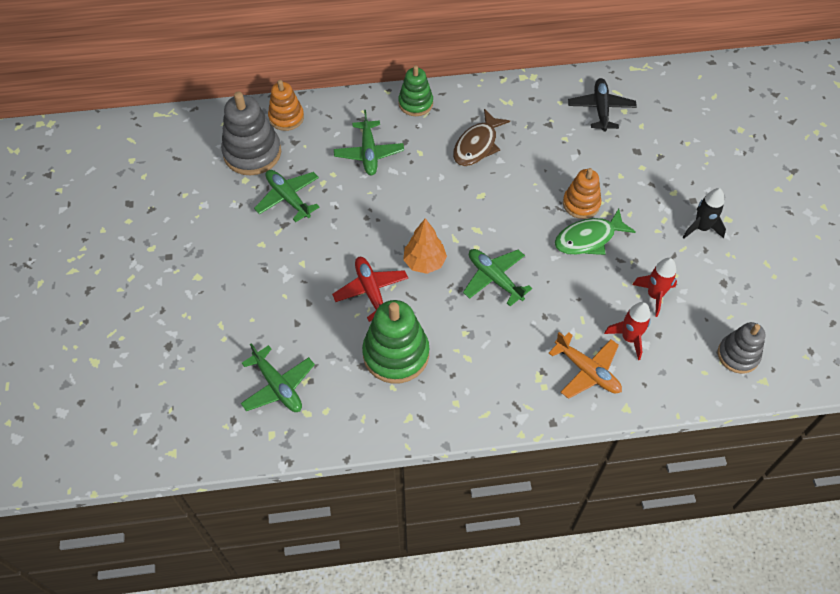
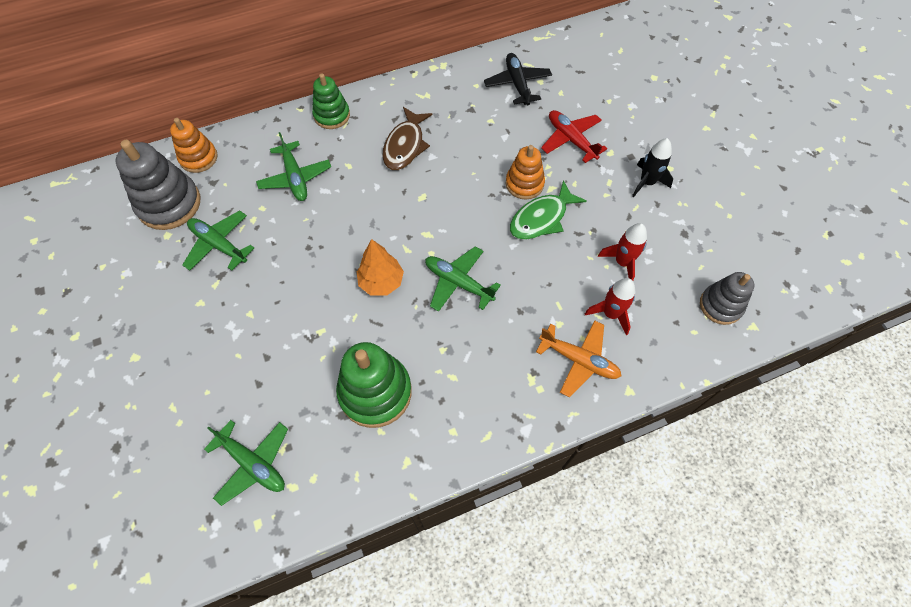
camera: 15 degrees left, 5 degrees up
red plane [332,257,408,322] -> red plane moved to [541,110,607,163]

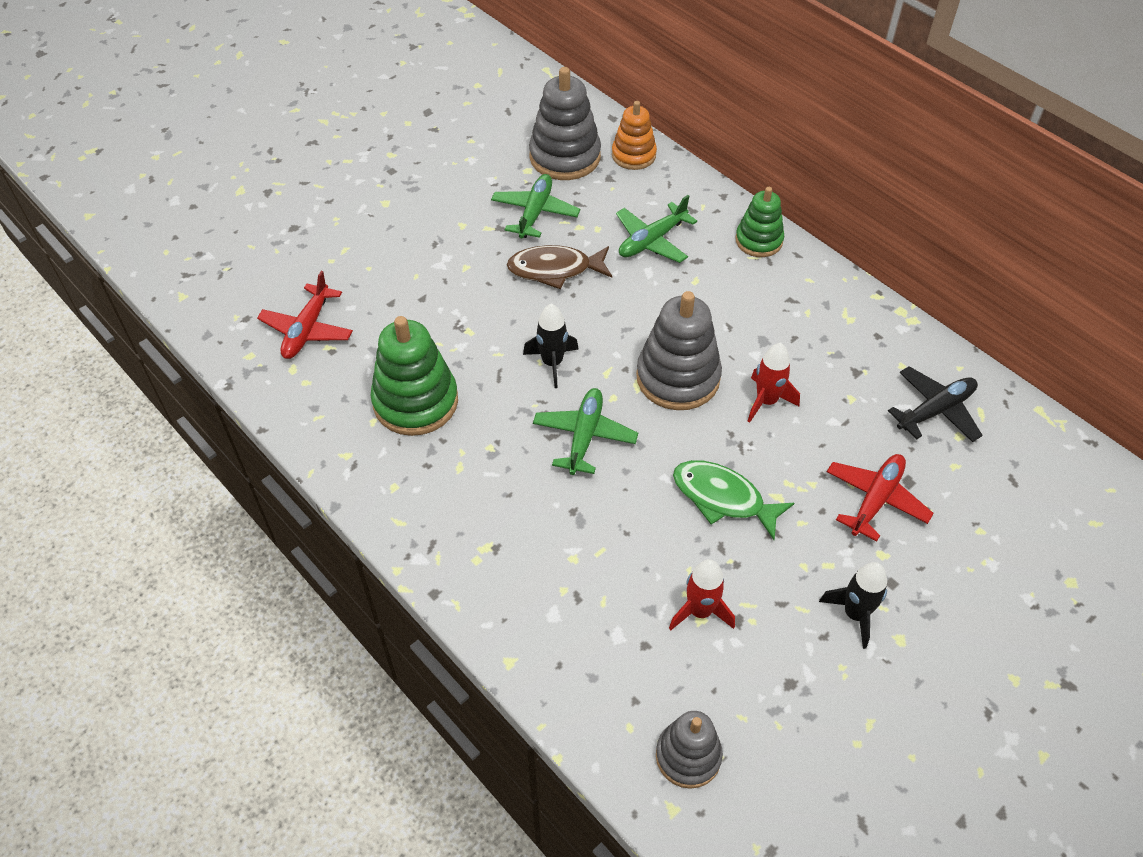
camera: 70 degrees right, 10 degrees down
green plane [204,420,288,506] -> red plane [257,271,353,359]
orange tree [357,239,404,296] -> black rocket [523,304,579,388]
brown fish [382,107,432,170] -> brown fish moved to [507,245,612,289]
orange stacking toy [506,145,545,199] -> none
orange plane [536,320,622,397] -> none
red rocket [584,278,635,335] -> red rocket moved to [748,343,800,422]
none -> grey stacking toy [636,291,722,410]

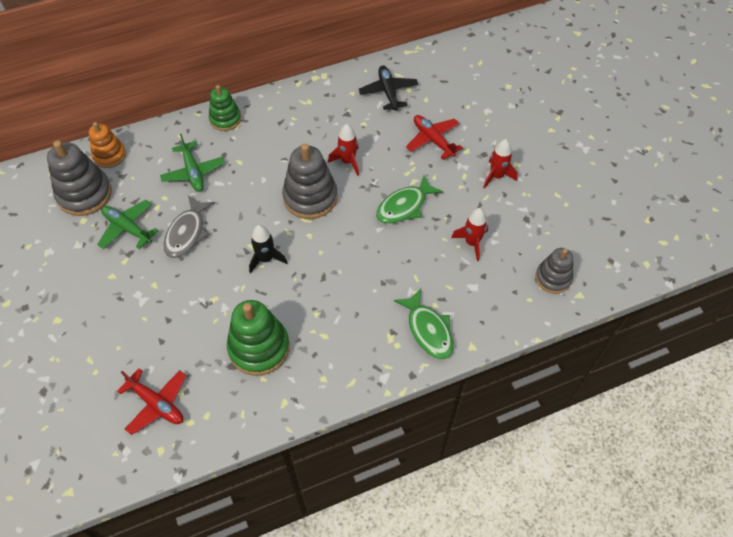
camera: 70 degrees left, 5 degrees up
brown fish [507,245,612,289] -> grey fish [163,196,215,258]
green plane [533,388,638,475] -> none
black rocket [819,562,887,649] -> red rocket [483,139,518,189]
none -> green fish [394,288,454,360]

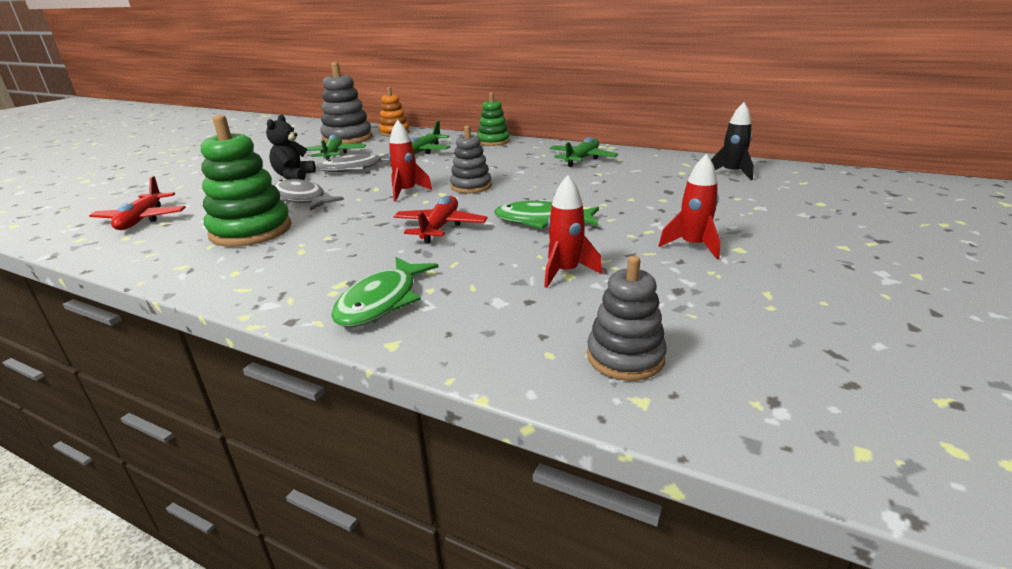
camera: 50 degrees right, 30 degrees down
black rocket [249,225,287,273] -> black rocket moved to [711,102,754,180]
grey stacking toy [282,144,338,219] -> grey stacking toy [450,125,492,193], size x0.62
red rocket [328,124,359,176] -> red rocket moved to [388,120,432,202]
black plane [359,65,418,111] -> none
red plane [406,115,463,160] -> red plane moved to [393,196,488,243]
none -> black teddy bear [266,114,316,180]
none -> grey fish [274,179,344,211]
none -> green plane [550,137,618,167]

